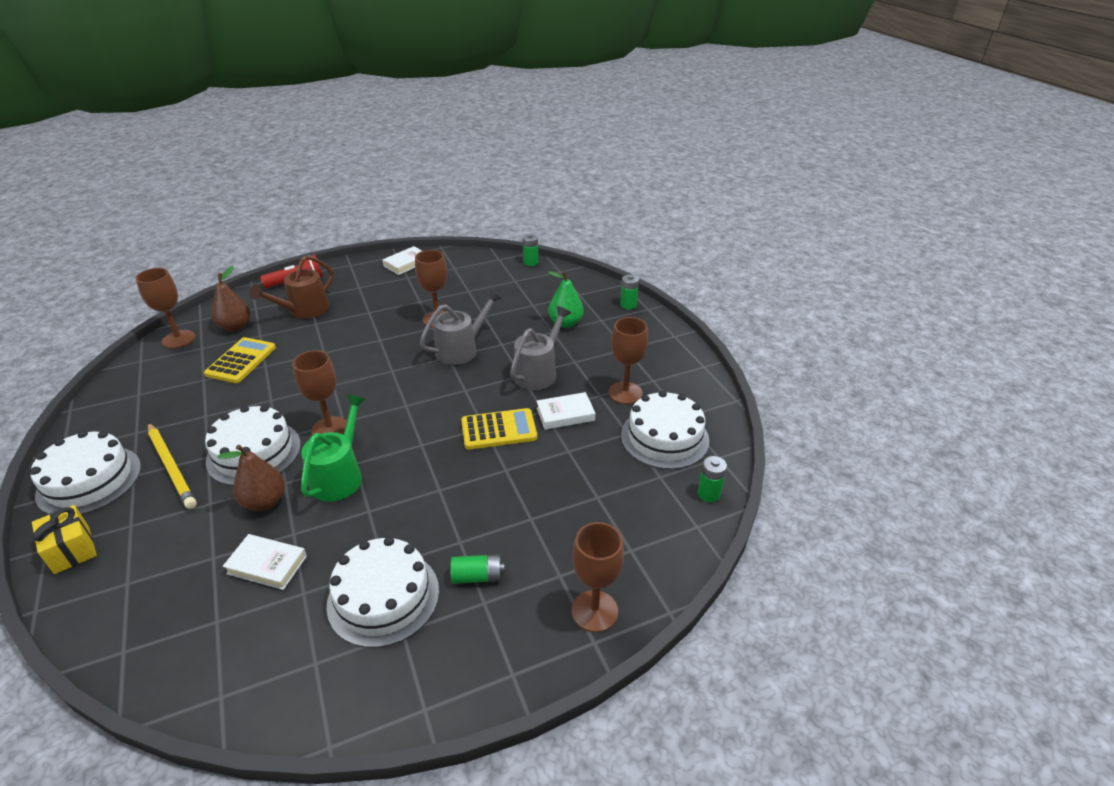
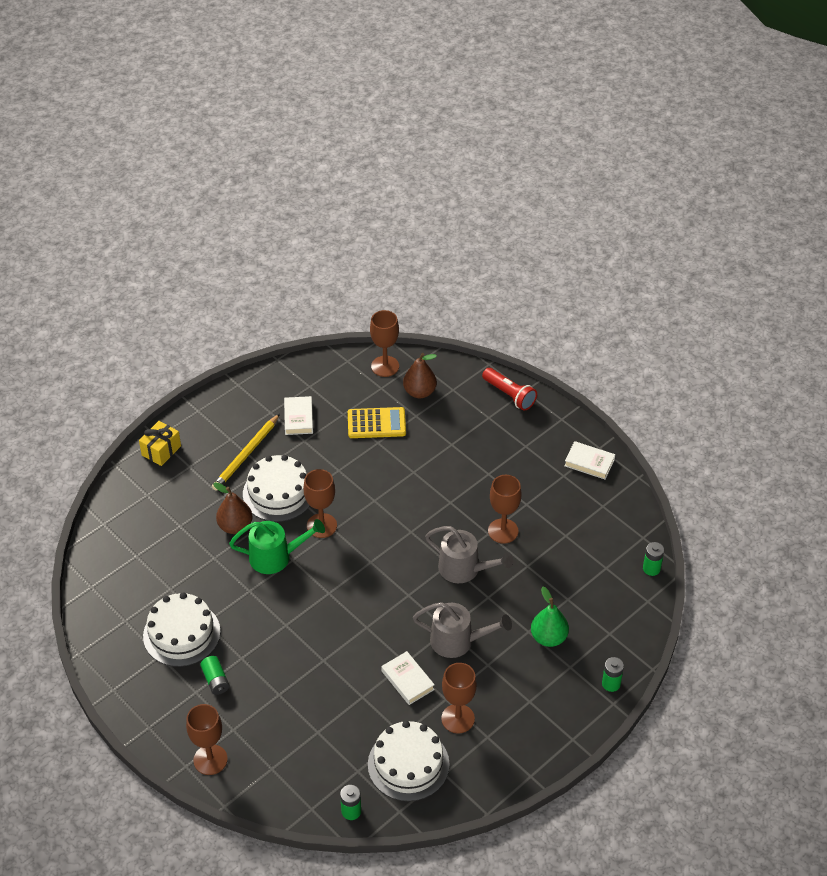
camera: 70 degrees right, 10 degrees up
white cake [30,431,141,515] -> none
white book [223,534,307,590] -> white book moved to [284,396,313,435]
brown watering can [250,255,334,319] -> none
yellow calculator [461,408,537,449] -> none

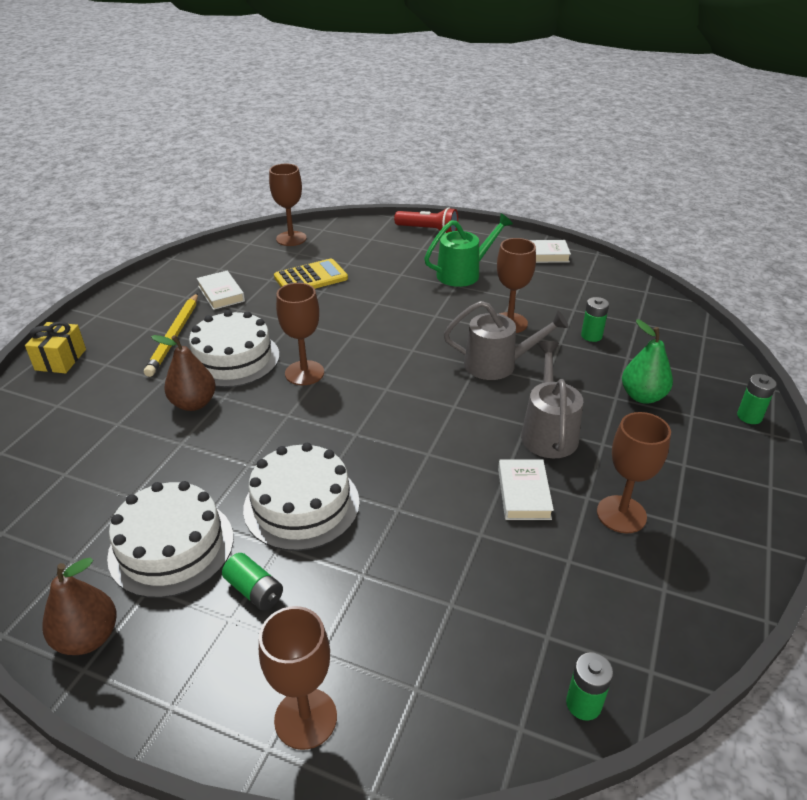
camera: 25 degrees left, 10 degrees down
green watering can [229,519,325,574] -> green watering can moved to [424,213,513,287]
white cake [368,721,450,801] -> white cake moved to [243,443,360,551]
white book [382,651,435,705] -> white book turned 60 degrees clockwise [498,459,554,520]
brown pear [403,353,437,399] -> brown pear moved to [42,558,116,655]
grey watering can [413,602,512,658] -> grey watering can turned 75 degrees counterclockwise [521,341,583,459]
green battery [643,542,664,576] -> green battery moved to [581,297,609,342]

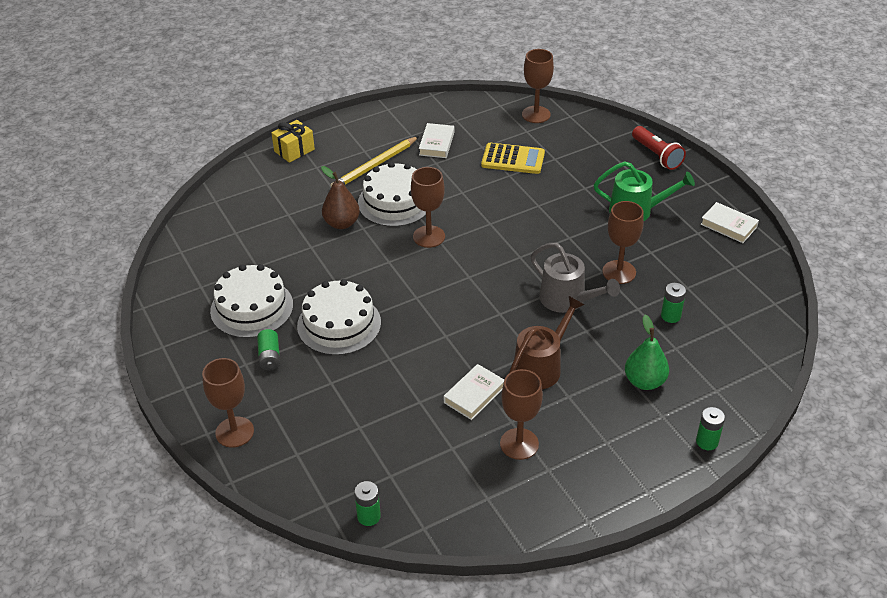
camera: 40 degrees right, 5 degrees up
brown pear [42,558,116,655] -> none
grey watering can [521,341,583,459] -> brown watering can [509,296,584,389]

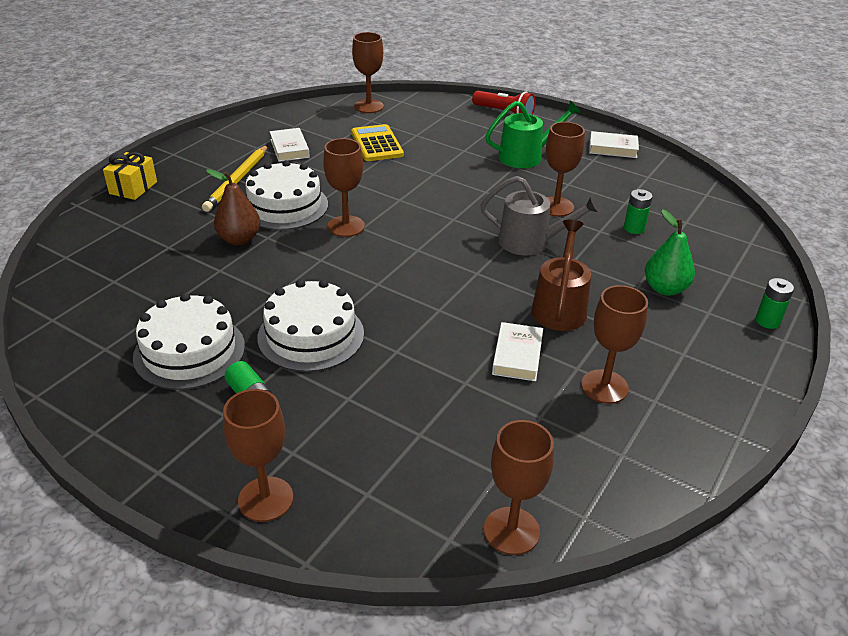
camera: 30 degrees left, 5 degrees down
green battery [354,481,381,526] -> brown goblet [484,420,554,555]
yellow calculator [481,143,545,174] -> yellow calculator turned 90 degrees counterclockwise [352,124,404,161]

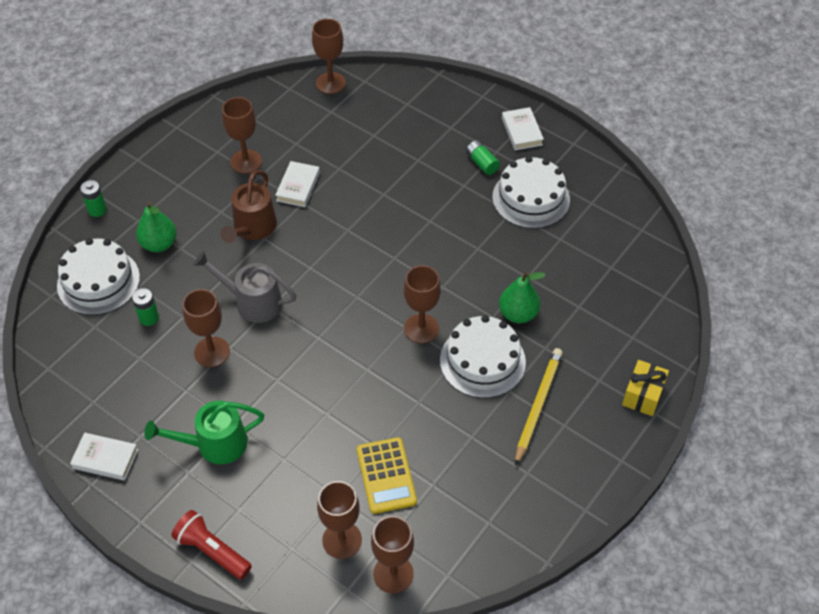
camera: 175 degrees left, 15 degrees up
brown pear [206,169,260,245] -> green pear [499,271,545,323]
brown goblet [223,389,293,522] -> brown goblet moved to [317,481,362,559]
white cake [257,279,364,372] -> white cake moved to [57,238,140,315]
white book [270,128,310,162] -> white book moved to [502,107,544,150]

